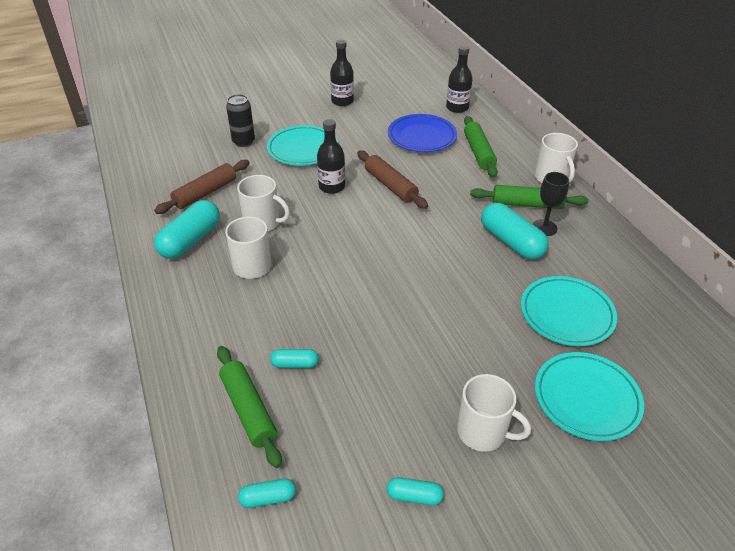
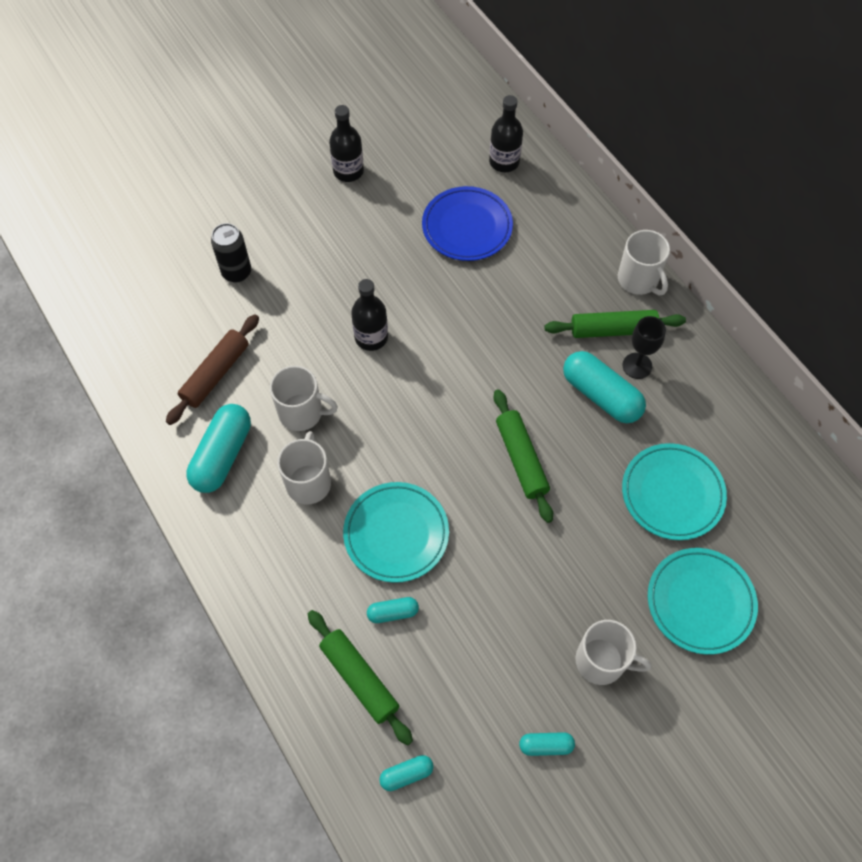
camera: 10 degrees left, 20 degrees up
turquoise plate [267,125,338,166] -> turquoise plate moved to [343,482,449,583]
brown rolling pin [357,150,428,209] -> none
green rolling pin [464,116,498,178] -> green rolling pin moved to [493,389,553,523]

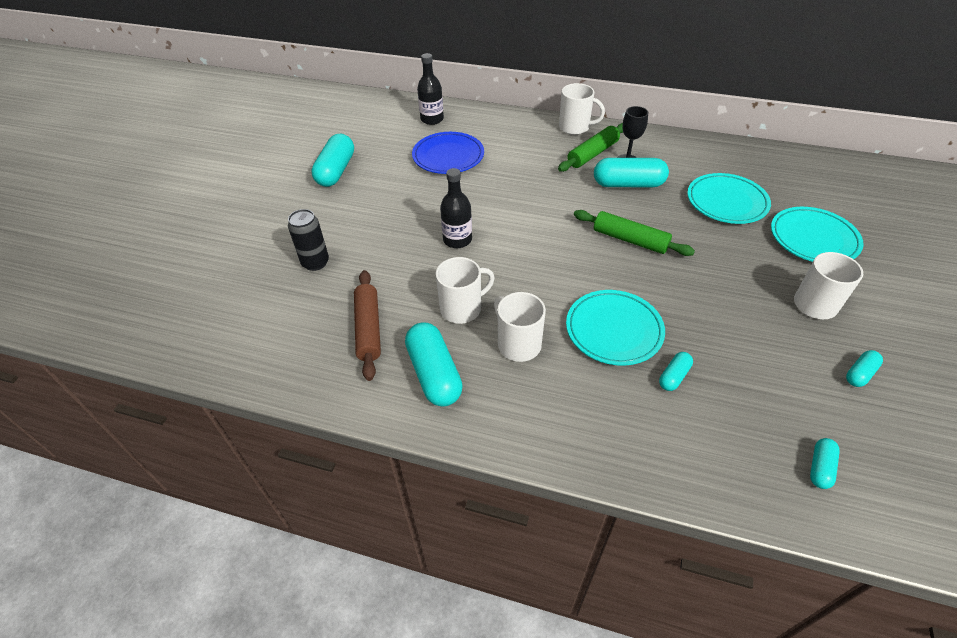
camera: 40 degrees left, 15 degrees down
green rolling pin [308,610,413,745] -> none
black bottle [329,105,364,182] -> turquoise capsule [311,134,354,187]

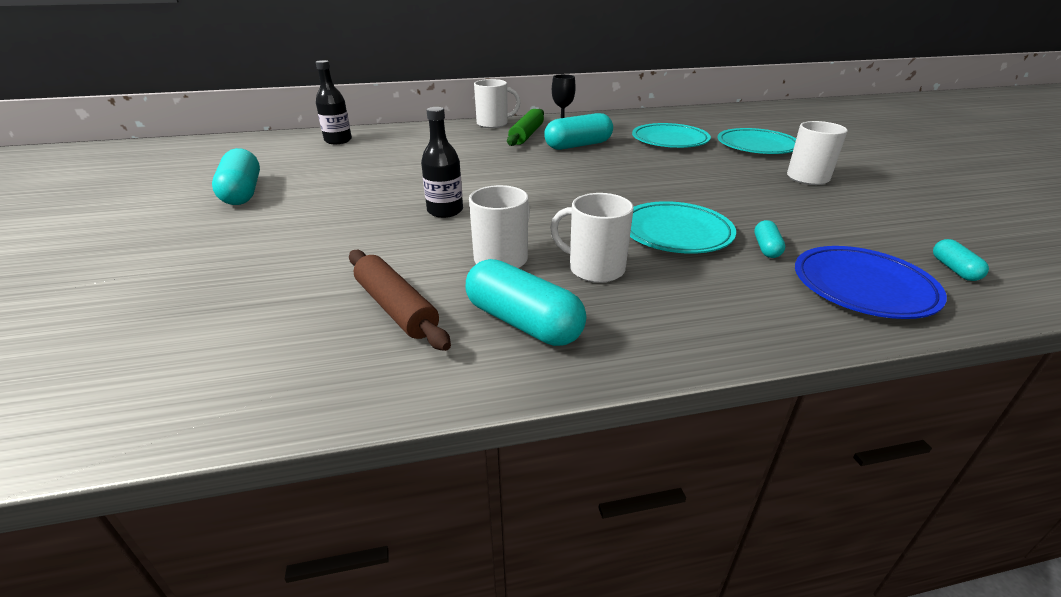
camera: 30 degrees left, 15 degrees down
black can [288,209,329,271] -> none
blue plate [412,132,484,174] -> blue plate moved to [795,246,947,319]
green rolling pin [574,210,695,256] -> none
turquoise capsule [846,350,883,387] -> none

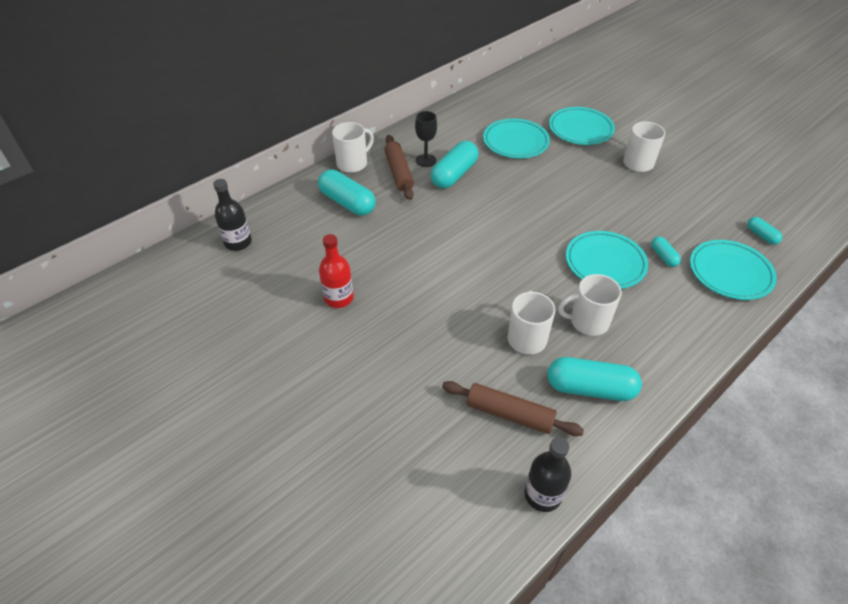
camera: 30 degrees left, 15 degrees up
turquoise capsule [212,148,260,205] -> turquoise capsule moved to [318,170,376,216]
black bottle [421,107,463,218] -> black bottle moved to [524,437,571,512]
green rolling pin [507,109,544,146] -> brown rolling pin [385,135,414,200]
blue plate [795,246,947,319] -> turquoise plate [690,240,777,300]
none -> red bottle [319,234,354,308]

